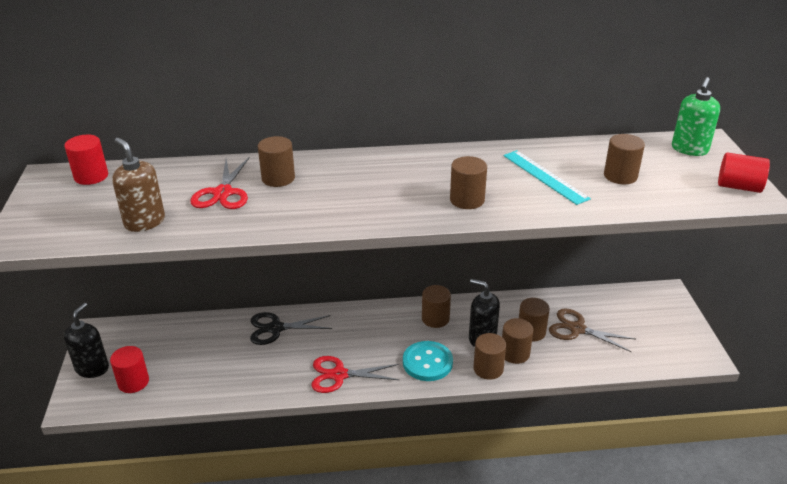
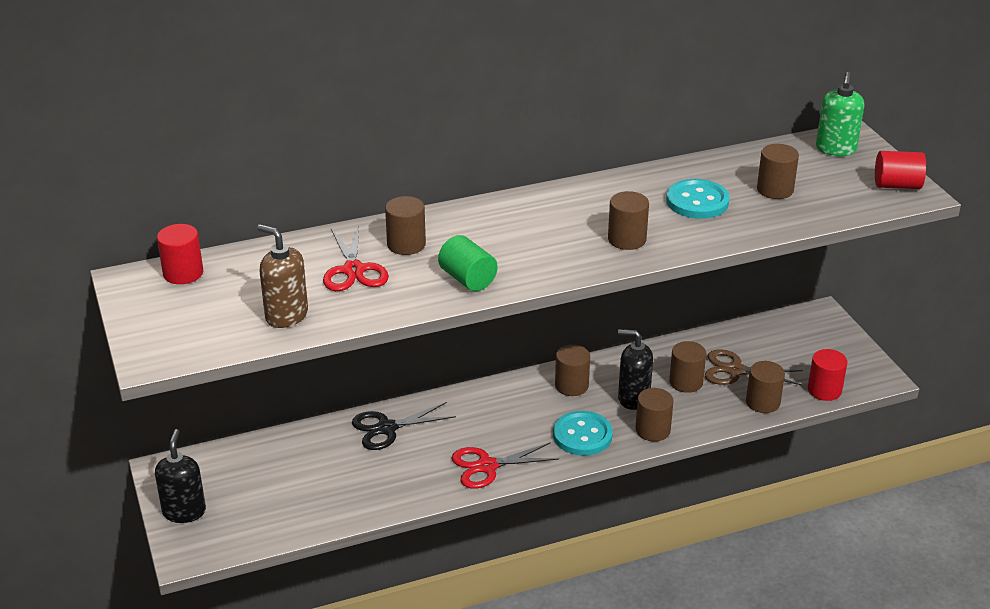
camera: 15 degrees left, 0 degrees up
red cylinder [110,346,149,393] -> red cylinder moved to [808,349,847,401]
brown cylinder [502,318,533,364] -> brown cylinder moved to [746,361,785,413]
turquoise ruler [503,150,591,205] -> turquoise button [666,179,730,219]
none -> green cylinder [438,235,498,291]

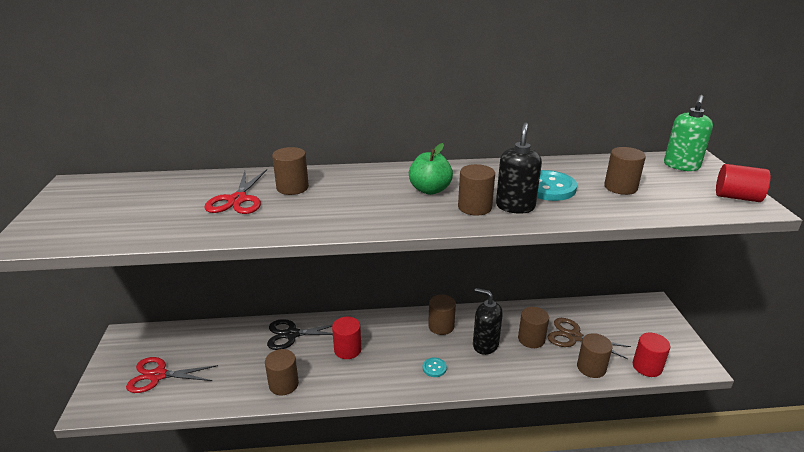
camera: 15 degrees right, 5 degrees down
black soap dispenser [155,429,206,523] -> black soap dispenser moved to [496,122,542,214]
red cylinder [157,224,203,284] -> red cylinder moved to [332,317,362,359]
brown soap dispenser [257,224,308,328] -> none
green cylinder [438,235,498,291] -> none
red scissors [452,442,559,489] -> red scissors moved to [126,357,218,393]
turquoise button [553,411,613,456] -> turquoise button [423,357,447,377], size x0.50
brown cylinder [635,388,674,442] -> brown cylinder moved to [265,349,299,395]
none -> green apple [409,143,453,195]

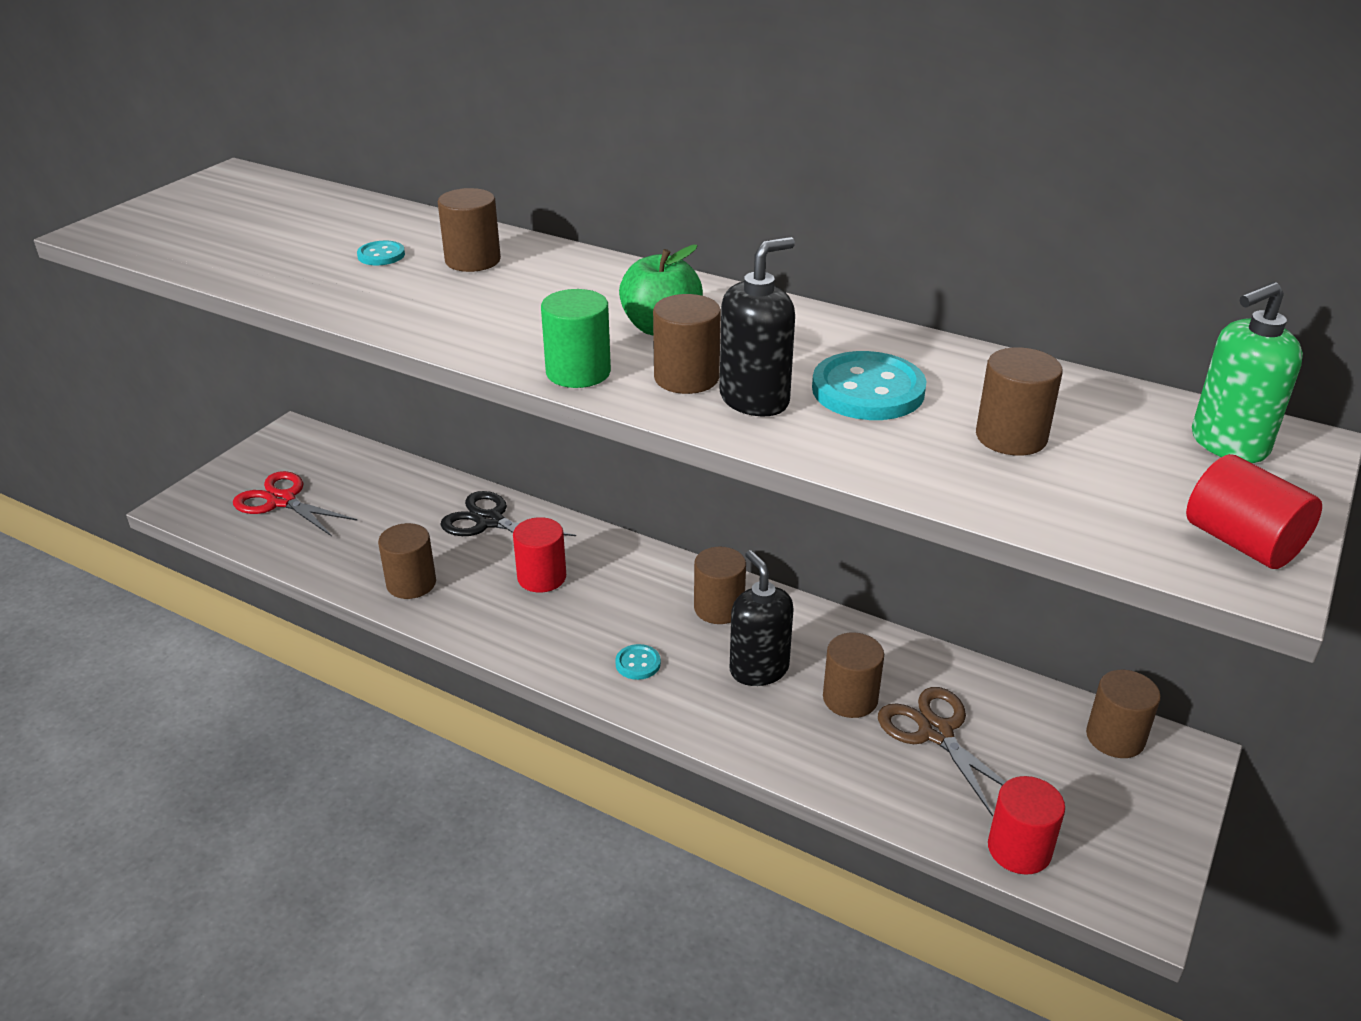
camera: 35 degrees right, 5 degrees up
red scissors [204,169,267,214] -> turquoise button [357,241,405,265]
brown cylinder [577,333,613,378] -> brown cylinder moved to [1086,670,1161,758]
none -> green cylinder [541,289,611,388]

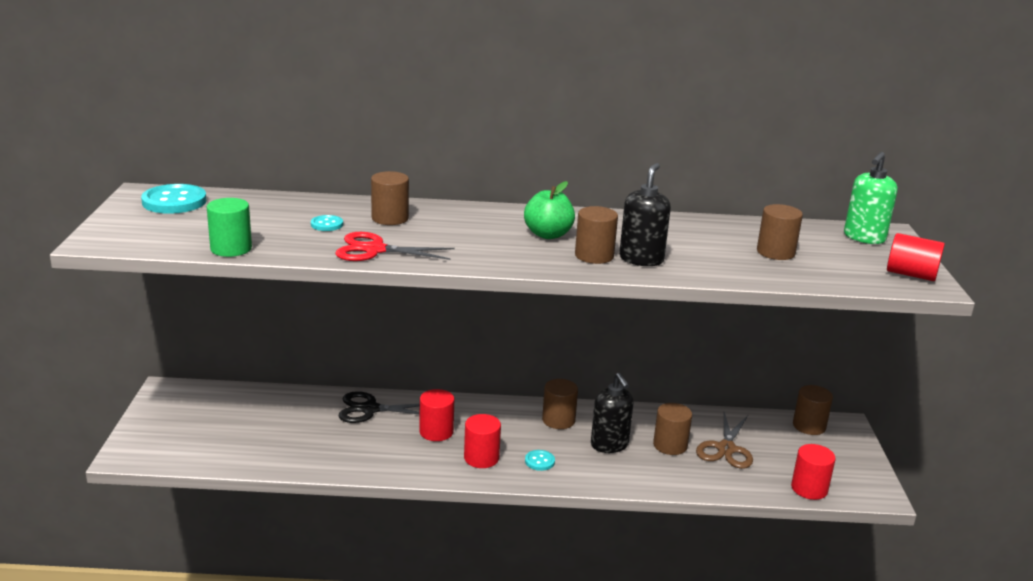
camera: 30 degrees left, 10 degrees down
red scissors [233,471,358,536] -> red scissors moved to [335,232,455,261]
brown cylinder [378,523,436,599] -> none
green cylinder [541,289,611,388] -> green cylinder moved to [207,198,252,257]
black soap dispenser [730,550,794,686] -> black soap dispenser turned 150 degrees counterclockwise [591,373,634,453]
turquoise button [812,351,926,420] -> turquoise button moved to [141,184,207,214]
brown scissors [878,687,1006,817] -> brown scissors turned 105 degrees counterclockwise [696,412,753,469]
none -> red cylinder [464,414,501,468]

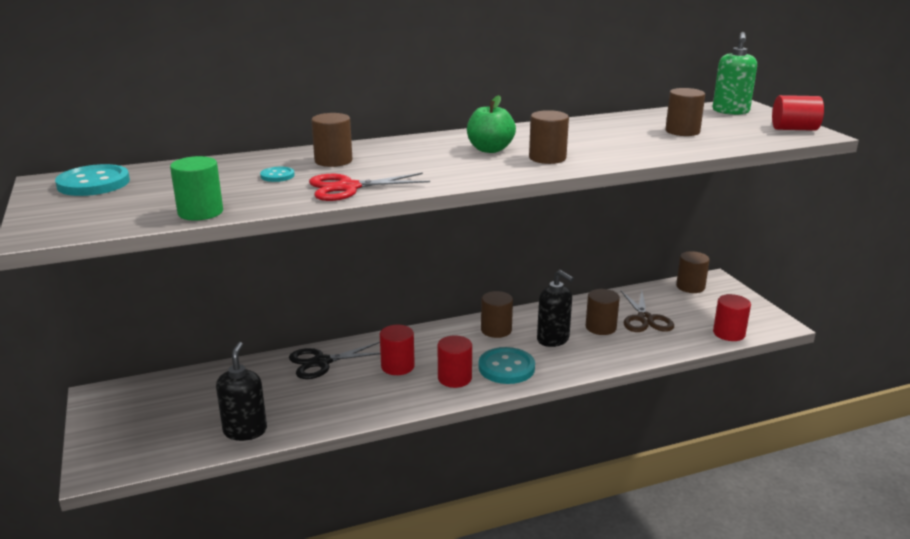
camera: 20 degrees left, 0 degrees up
turquoise button [525,450,555,471] -> turquoise button [479,347,535,384], size x1.99
black soap dispenser [619,163,671,266] -> black soap dispenser moved to [216,342,267,441]

